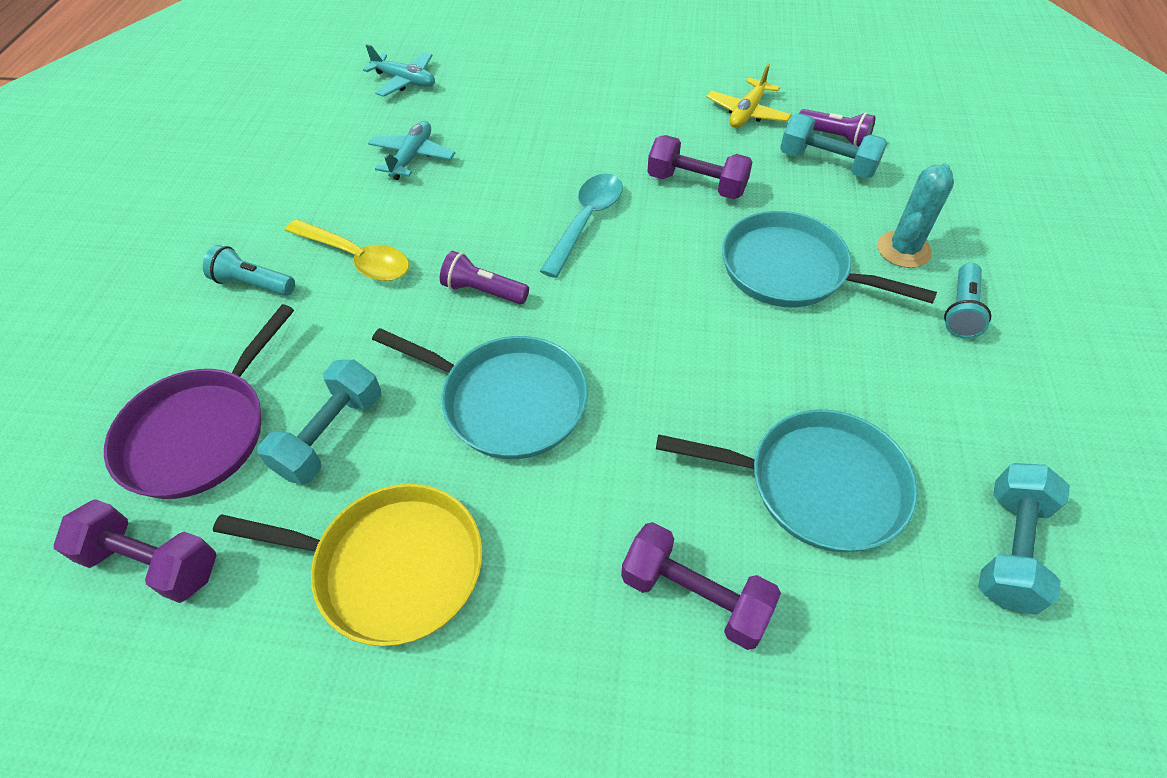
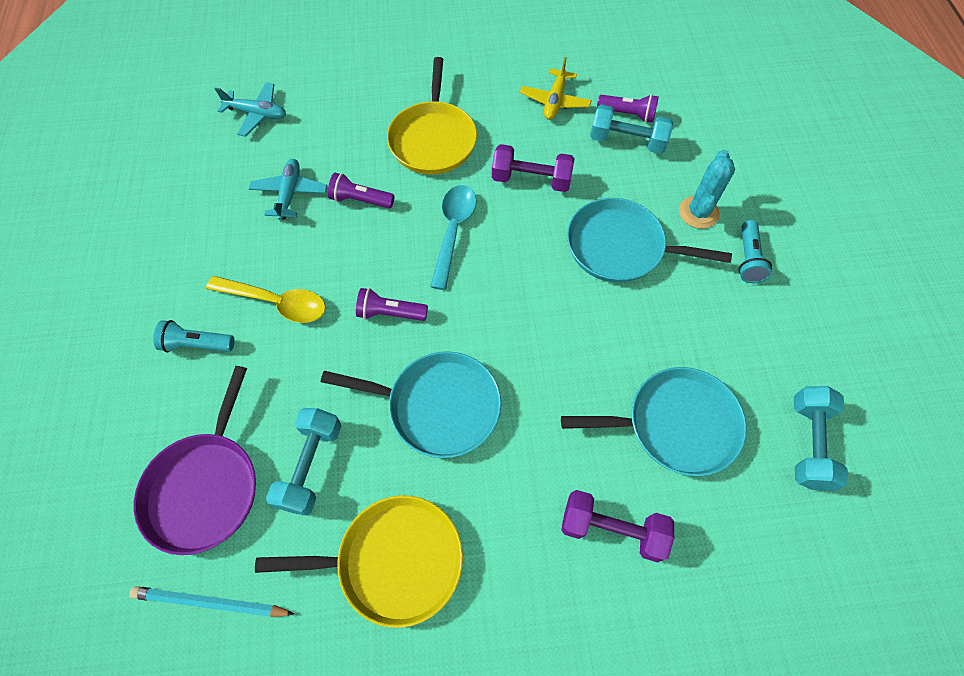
camera: 15 degrees left, 10 degrees up
purple dumbbell [54,499,217,603] -> turquoise pencil [129,586,294,617]
none -> purple flashlight [328,173,394,208]
none -> yellow pan [387,57,477,175]

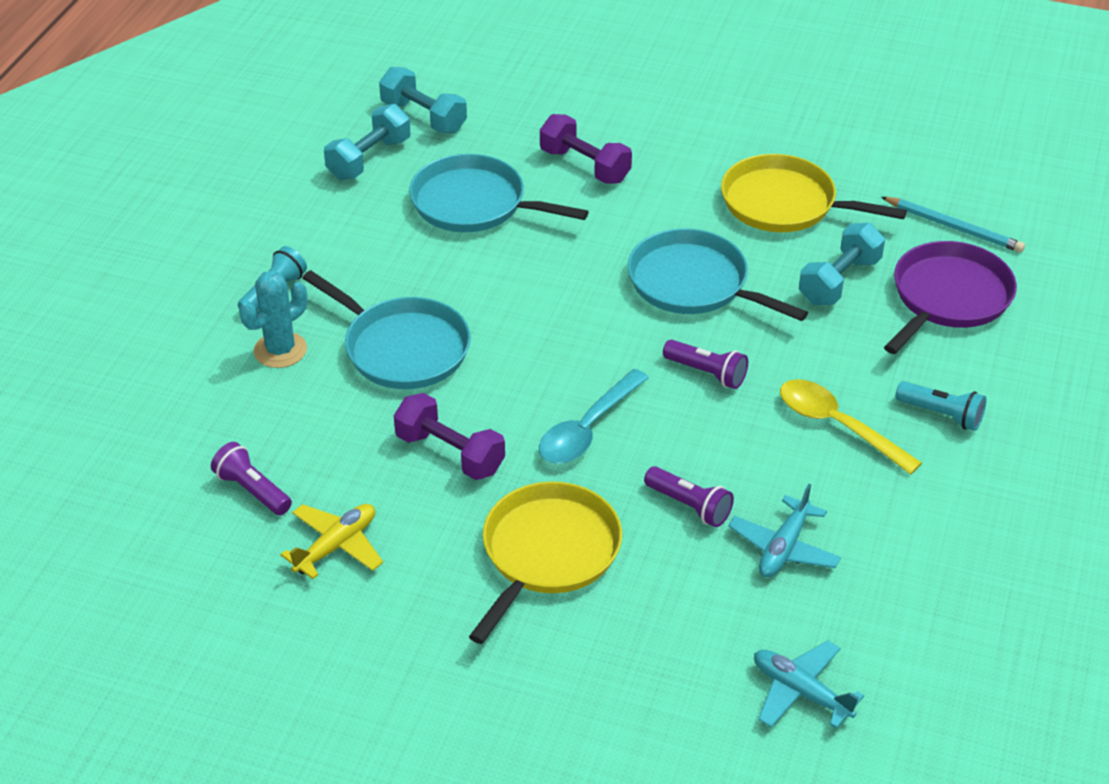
camera: 155 degrees left, 20 degrees down
turquoise dumbbell [590,104,673,154] -> turquoise dumbbell moved to [379,67,467,134]

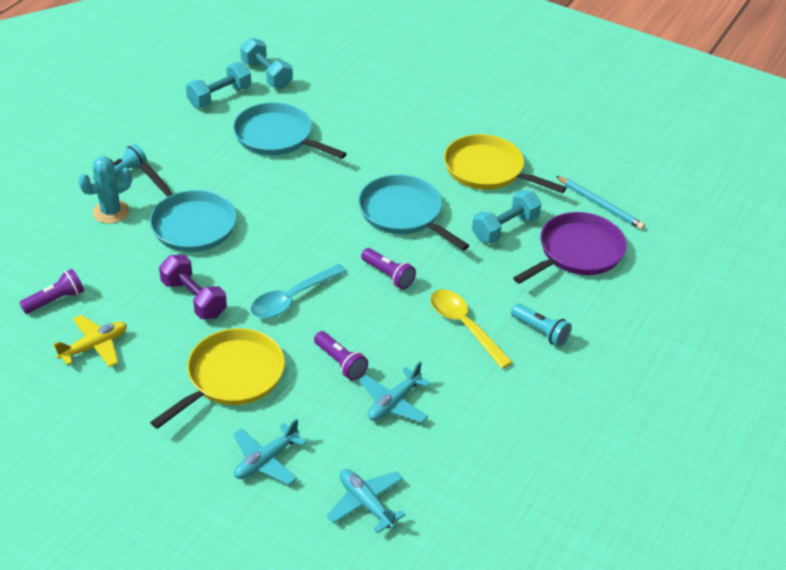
camera: 10 degrees right, 0 degrees up
purple flashlight [211,442,292,515] -> purple flashlight turned 90 degrees clockwise [19,269,84,314]
purple dumbbell [540,114,632,184] -> none
none -> turquoise plane [233,419,307,485]

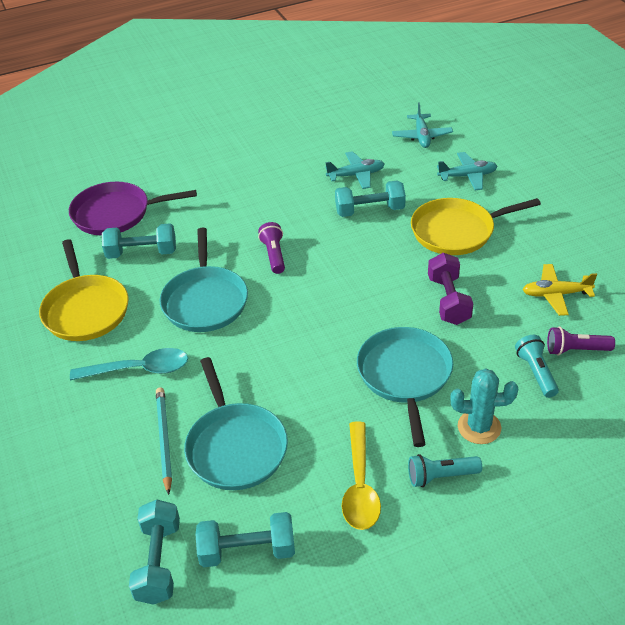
camera: 140 degrees left, 0 degrees up
turquoise spoon [251,264,347,319] -> turquoise spoon moved to [70,348,188,380]
purple flashlight [314,331,368,380] -> turquoise dumbbell [335,181,406,217]
yellow spoon [431,290,513,369] -> yellow spoon moved to [342,421,381,530]
turquoise flashlight [511,304,572,347] -> turquoise flashlight moved to [515,335,559,398]
turquoise pencil [556,176,645,230] -> turquoise pencil moved to [156,387,172,495]

